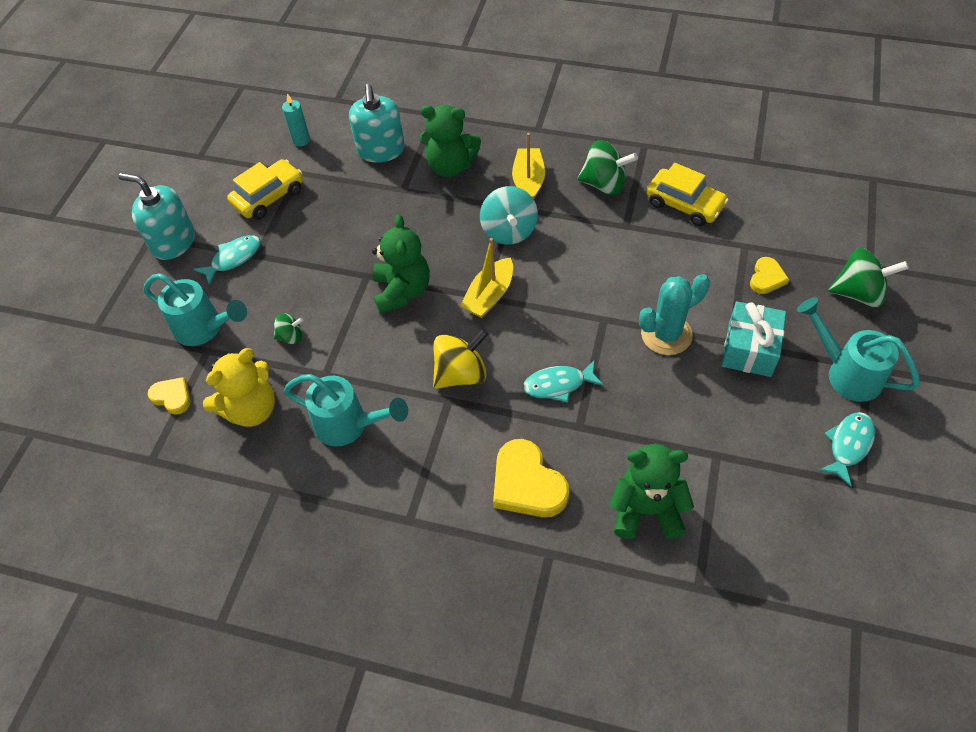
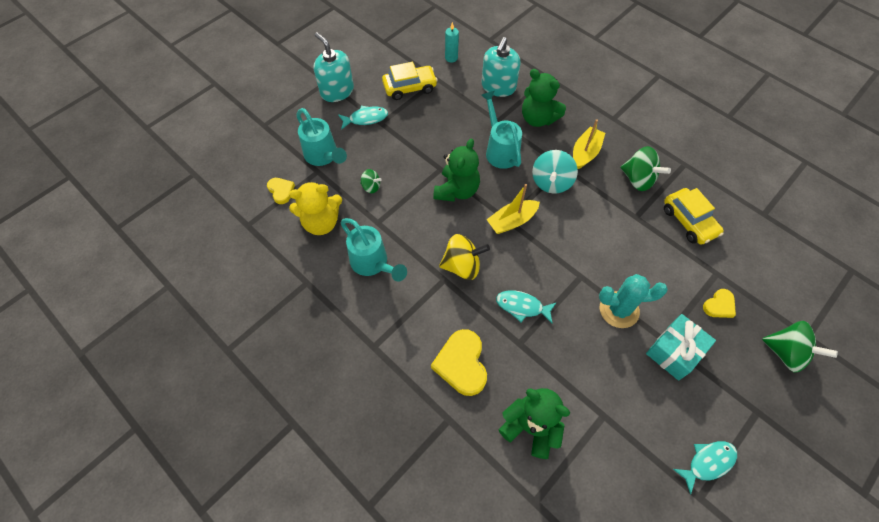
camera: 25 degrees right, 5 degrees up
turquoise watering can [797,297,920,402] -> turquoise watering can moved to [481,91,522,169]

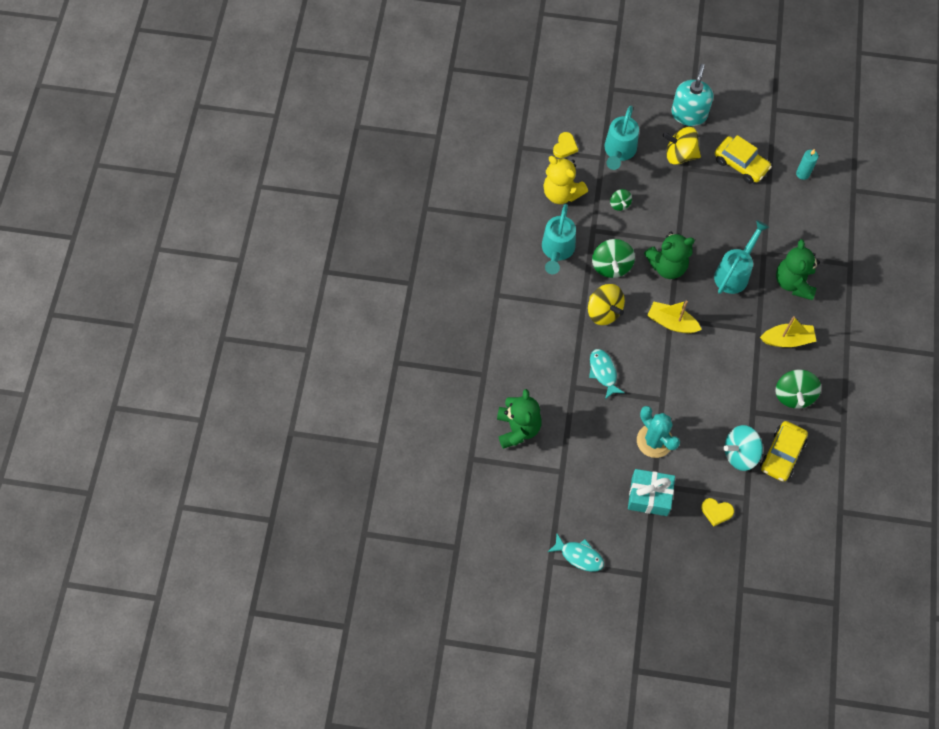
camera: 55 degrees right, 5 degrees up
turquoise fish [338,106,388,130] -> yellow spinning top [663,127,701,165]
yellow heart [431,329,487,396] -> none
turquoise soap dispenser [482,37,521,97] -> none
turquoise spinning top [532,150,578,194] -> turquoise spinning top moved to [724,425,763,471]
green spinning top [762,321,838,373] -> green spinning top moved to [592,239,635,278]

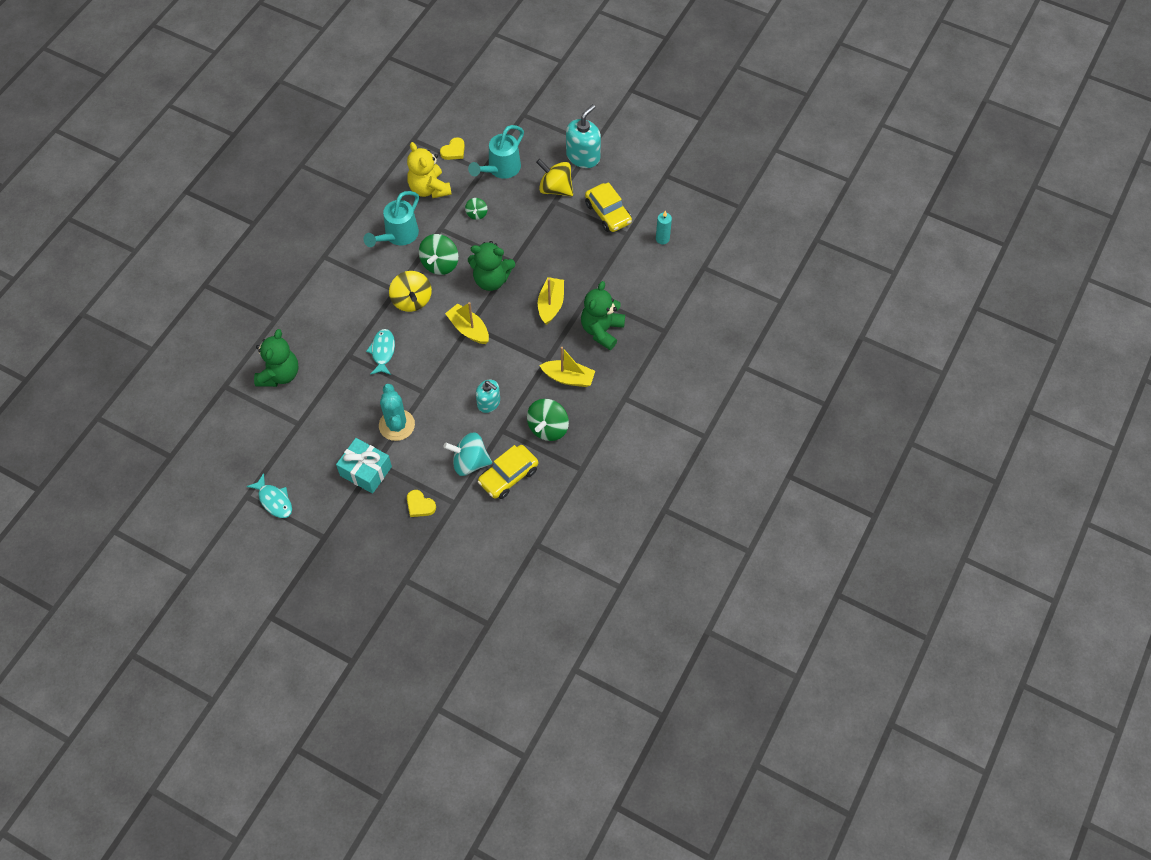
camera: 20 degrees right, 5 degrees down
turquoise watering can [714,220,769,294] -> yellow boat [538,277,564,325]
none -> turquoise soap dispenser [476,380,500,413]

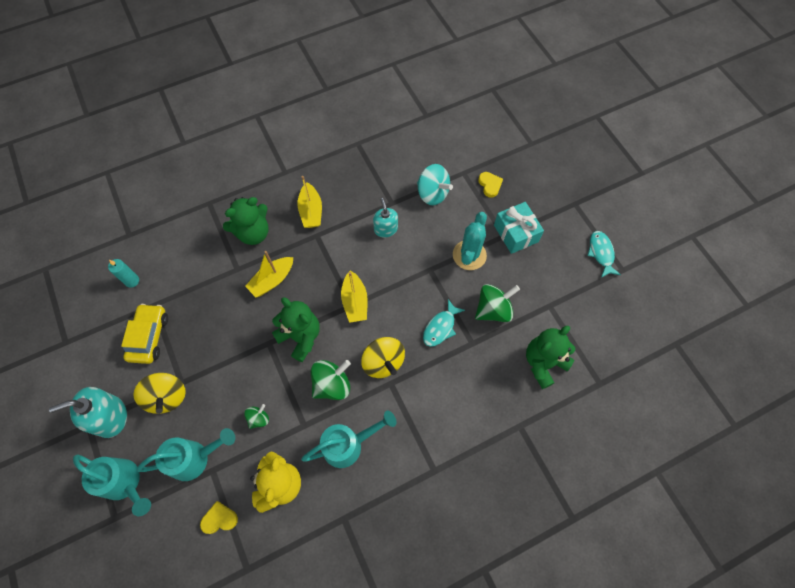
camera: 145 degrees left, 5 degrees up
yellow spinning top [389,271,432,312] -> yellow spinning top turned 135 degrees clockwise [361,337,405,378]
yellow car [478,445,538,499] -> none
green spinning top [527,399,569,441] -> green spinning top moved to [475,284,520,322]
yellow boat [539,347,595,387] -> yellow boat turned 150 degrees counterclockwise [297,176,322,228]
none -> turquoise watering can [73,454,151,516]

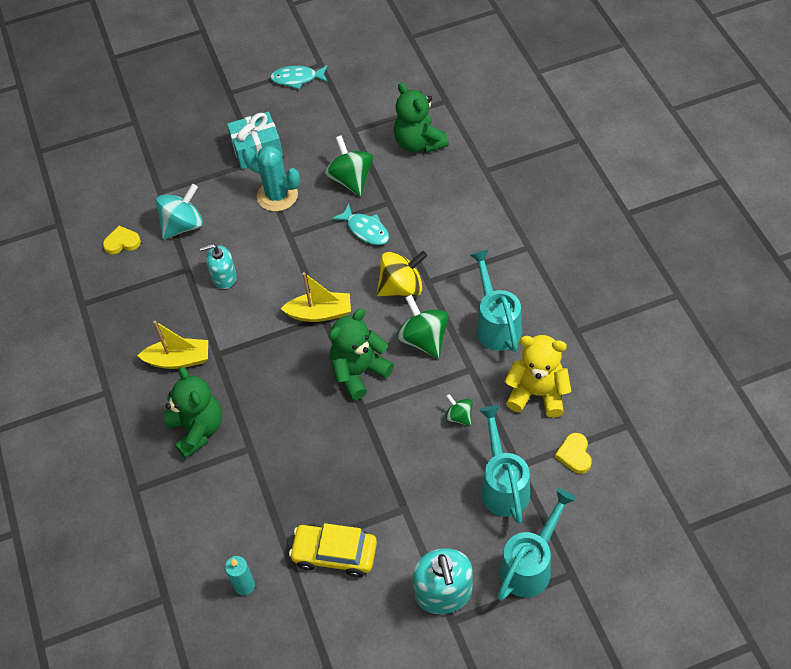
camera: 80 degrees left, 10 degrees down
yellow spinning top [133,373,186,414] -> none
yellow boat [245,251,293,297] -> none
yellow heart [478,172,503,198] -> yellow heart moved to [103,226,141,254]

